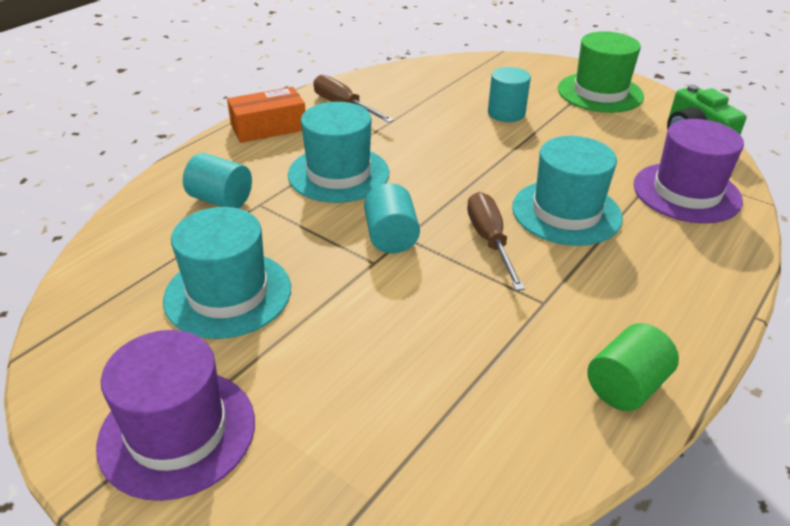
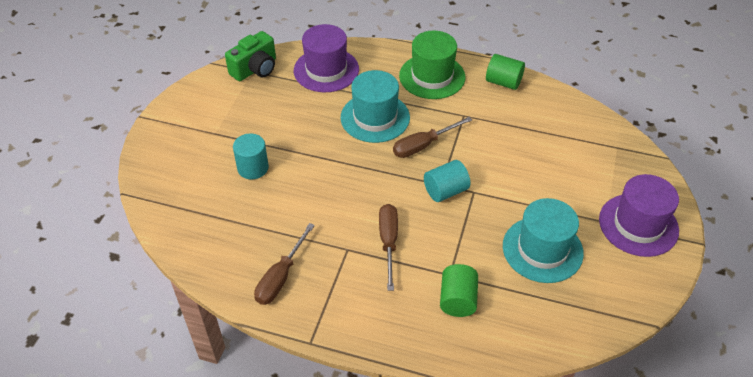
camera: 110 degrees left, 10 degrees up
turquoise cylinder [183,153,252,208] -> green cylinder [440,264,478,317]
orange box [227,87,305,143] -> none
turquoise hat [288,102,389,203] -> brown screwdriver [379,204,398,291]
green hat [558,31,644,113] -> green hat moved to [399,31,465,99]

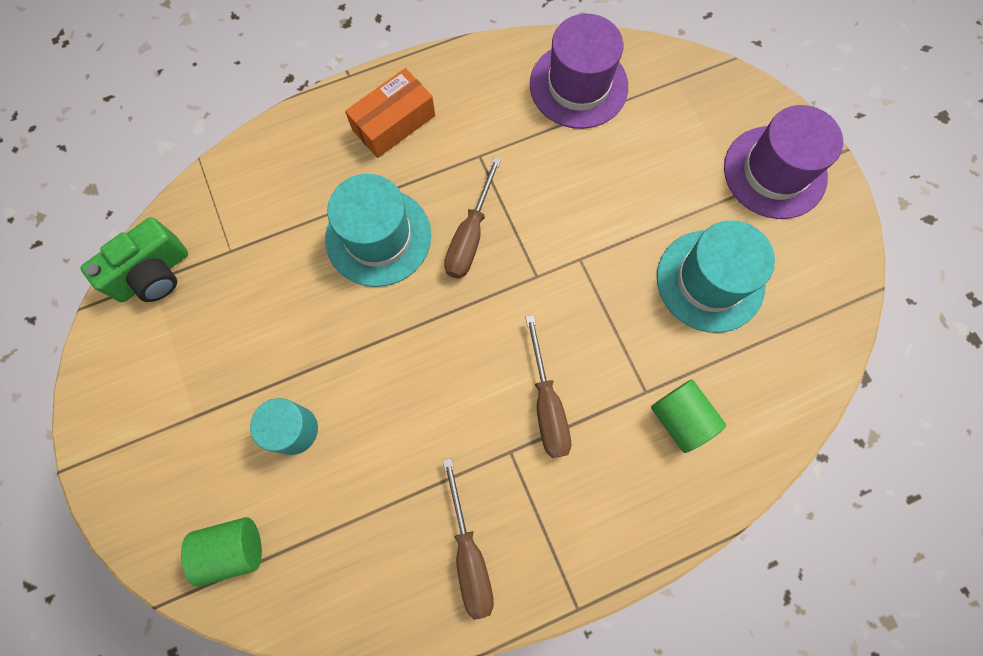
camera: 40 degrees left, 25 degrees up
green camera [225,31,276,81] -> green camera turned 45 degrees clockwise [80,217,188,302]
purple hat [294,24,359,92] -> purple hat moved to [530,14,628,129]
brown screwdriver [379,204,398,291] -> brown screwdriver turned 150 degrees counterclockwise [525,315,571,458]
green hat [399,31,465,99] -> orange box [345,68,435,158]
turquoise cylinder [424,160,471,202] -> none
green cylinder [486,54,525,90] -> green cylinder moved to [181,517,262,587]

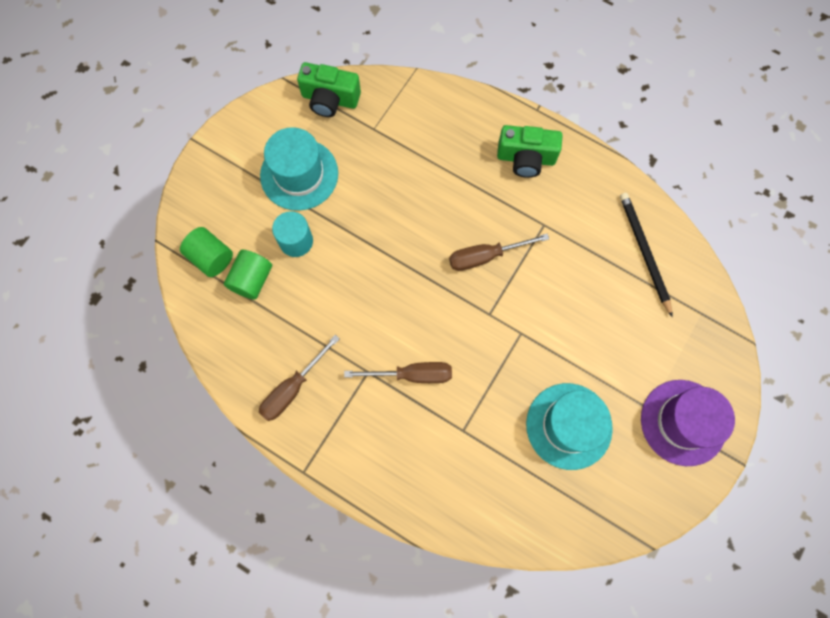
camera: 55 degrees right, 0 degrees up
turquoise hat [325,174,431,287] -> turquoise hat moved to [260,127,338,211]
orange box [345,68,435,158] -> green camera [497,125,562,178]
brown screwdriver [525,315,571,458] -> brown screwdriver turned 135 degrees counterclockwise [344,362,452,383]
purple hat [530,14,628,129] -> black pencil [620,193,673,317]
green cylinder [651,380,726,453] -> green cylinder moved to [224,249,272,300]

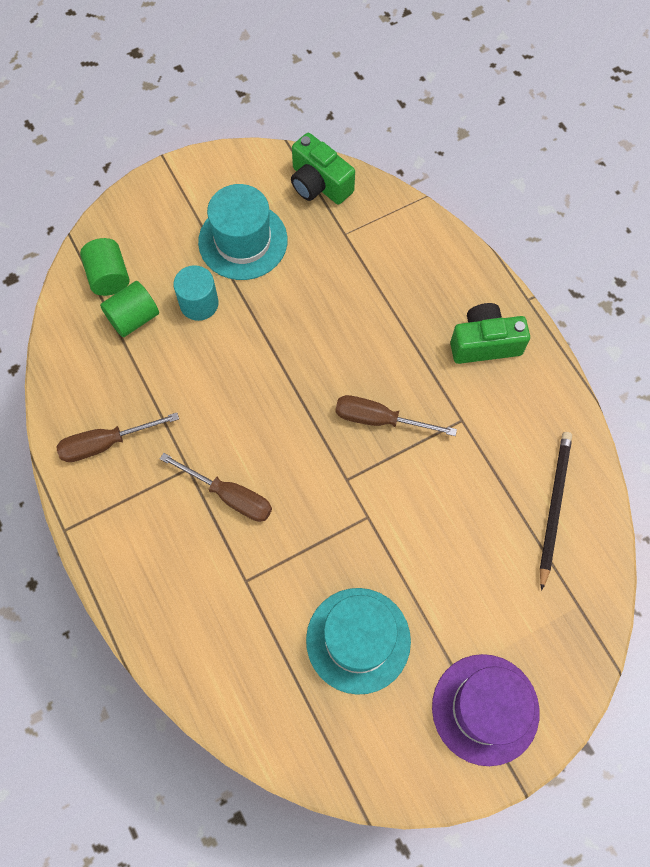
camera: 30 degrees right, 5 degrees down
green camera [497,125,562,178] -> green camera turned 135 degrees clockwise [450,303,530,364]

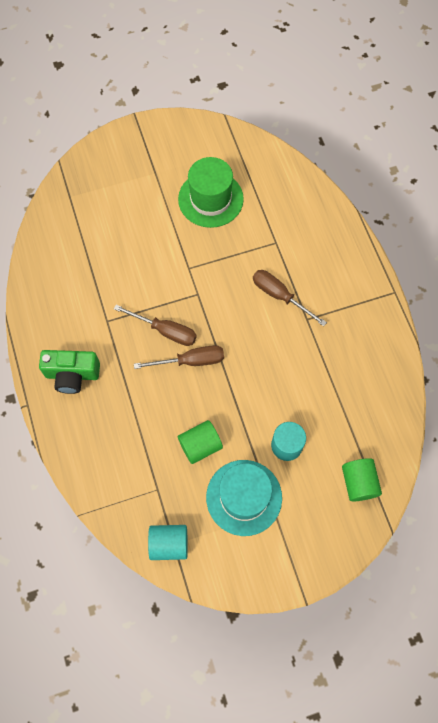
camera: 170 degrees left, 0 degrees up
brown screwdriver [56,413,179,462] -> brown screwdriver moved to [134,345,224,369]
green cylinder [100,281,159,337] -> green cylinder moved to [178,420,223,464]
green camera [291,133,355,204] -> turquoise cylinder [148,525,188,560]
turquoise hat [306,588,411,695] -> green hat [178,157,244,228]
purple hat [432,654,540,766] -> none
black pencil [540,432,572,591] -> none

